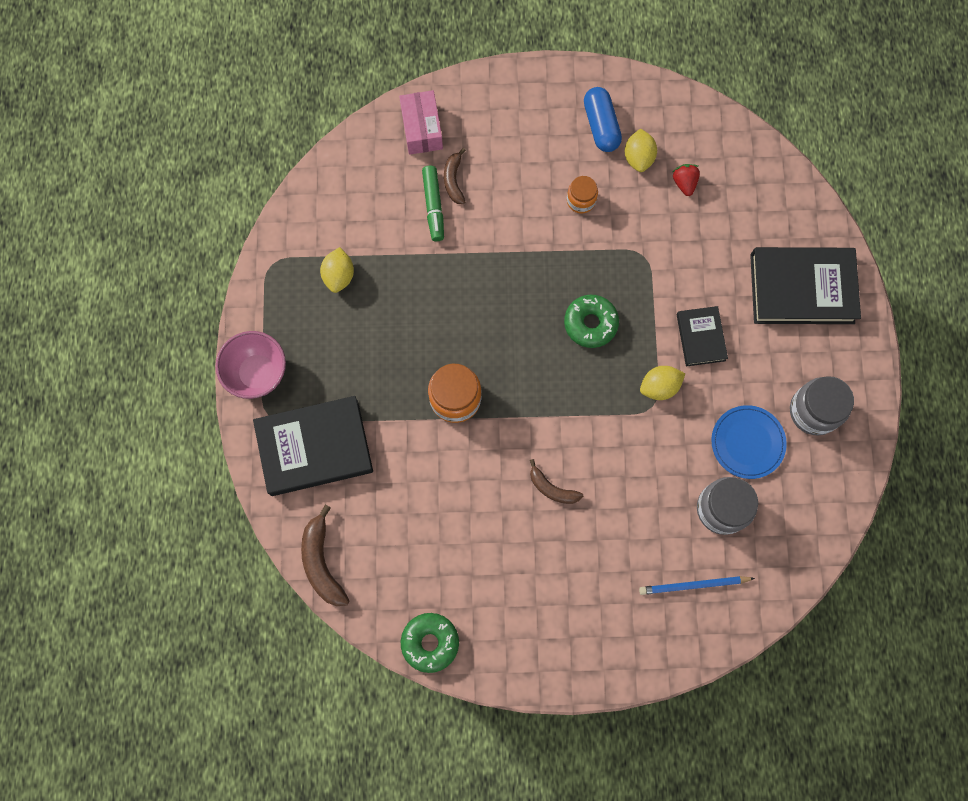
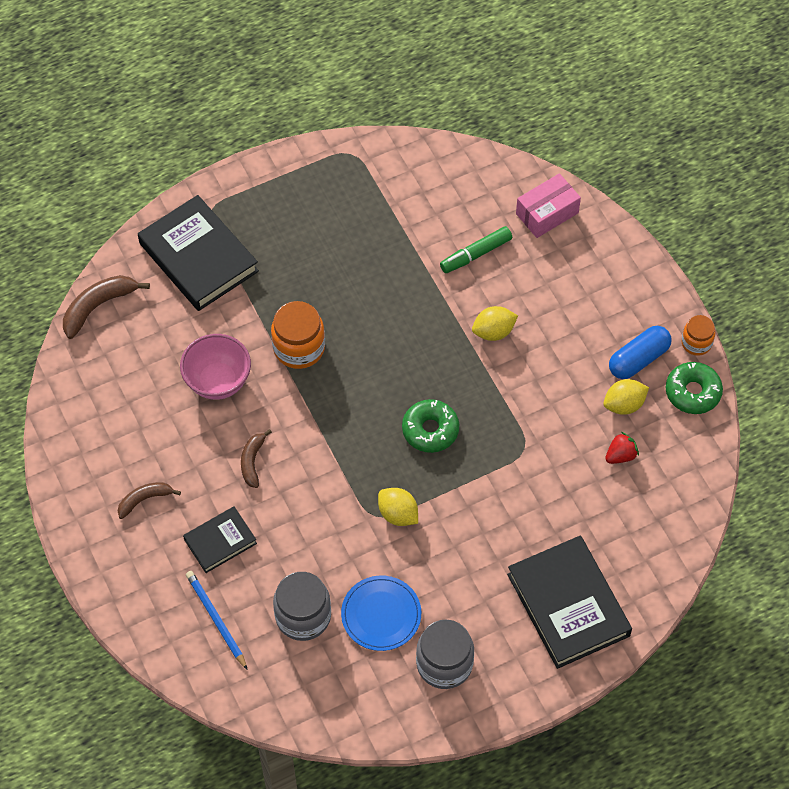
camera: 65 degrees right, 15 degrees down
pink bowl [216,331,286,399] -> pink bowl moved to [180,334,251,400]
yellow lemon [320,247,354,293] -> yellow lemon moved to [472,306,518,341]
green donut [401,613,459,673] -> green donut moved to [666,362,723,414]
brown banana [444,148,466,204] -> brown banana moved to [118,482,181,519]
orange jar [567,176,598,214] -> orange jar moved to [681,315,715,356]
black book [677,306,728,366] -> black book moved to [183,506,257,573]

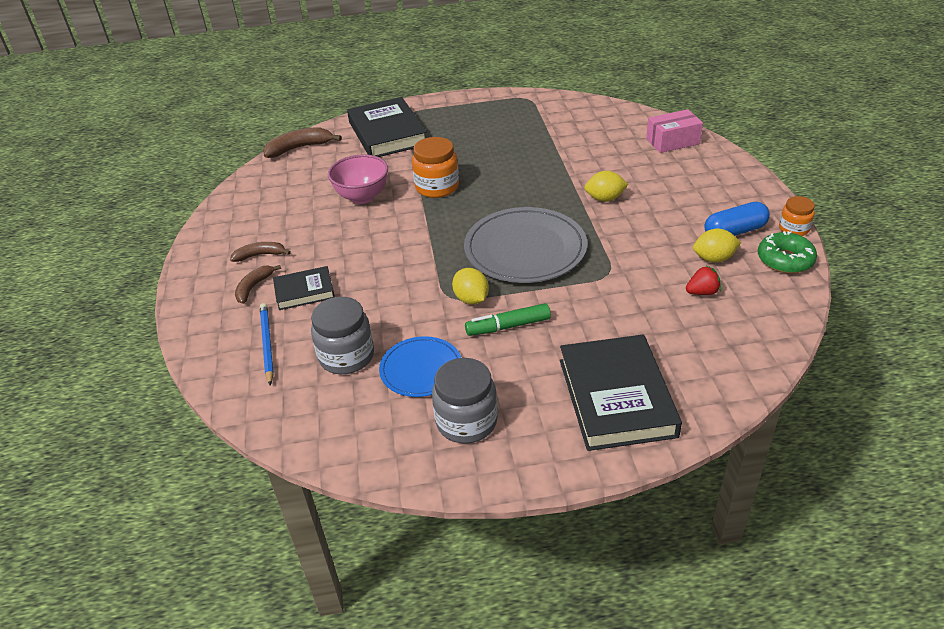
camera: 20 degrees right, 20 degrees down
brown banana [241,429,272,488] -> brown banana moved to [235,265,281,304]
green donut [402,399,459,453] -> grey plate [464,207,587,283]
green marker [440,226,512,273] -> green marker moved to [465,303,551,336]

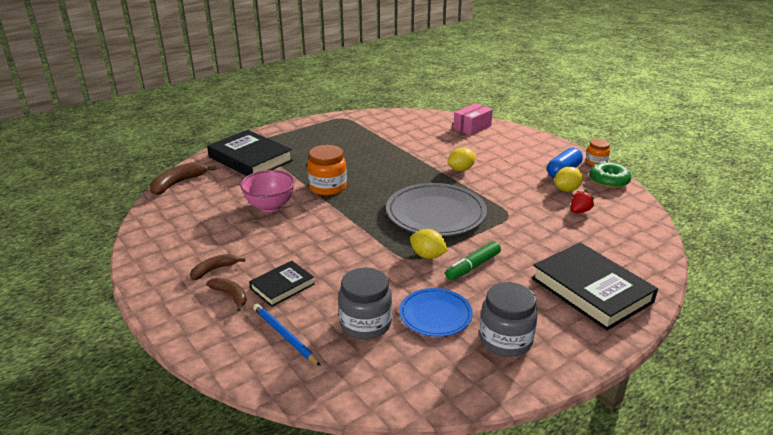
camera: 30 degrees left, 10 degrees down
brown banana [235,265,281,304] -> brown banana turned 135 degrees clockwise [206,278,247,312]

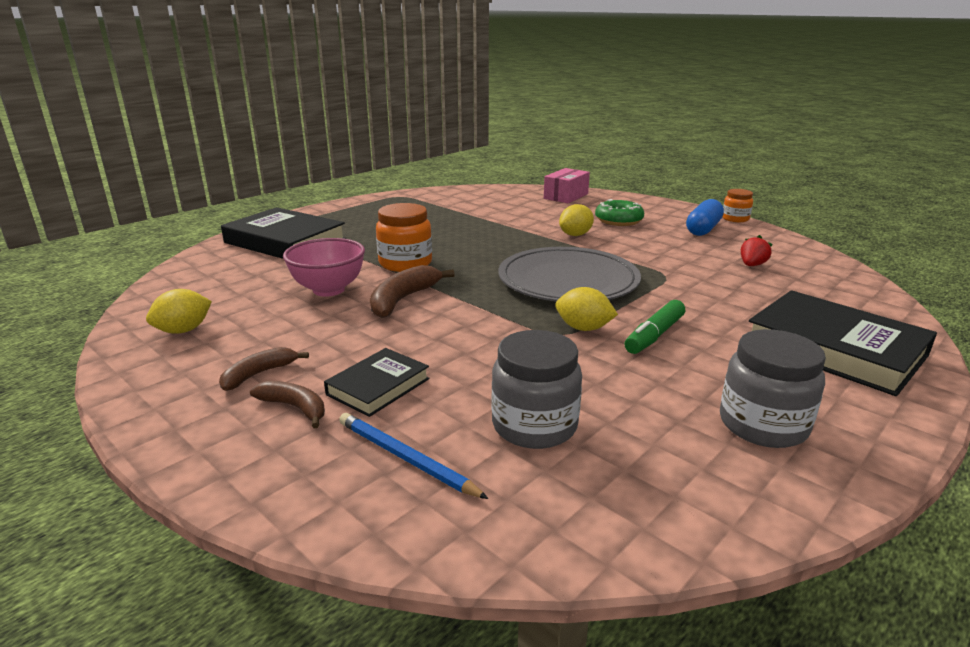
camera: 10 degrees left, 5 degrees down
brown banana [150,162,216,195] -> brown banana moved to [370,265,455,318]
blue plate [399,288,473,337] -> none
yellow lemon [554,167,583,192] -> yellow lemon moved to [146,289,212,334]
green donut [589,161,631,188] -> green donut moved to [595,199,644,226]

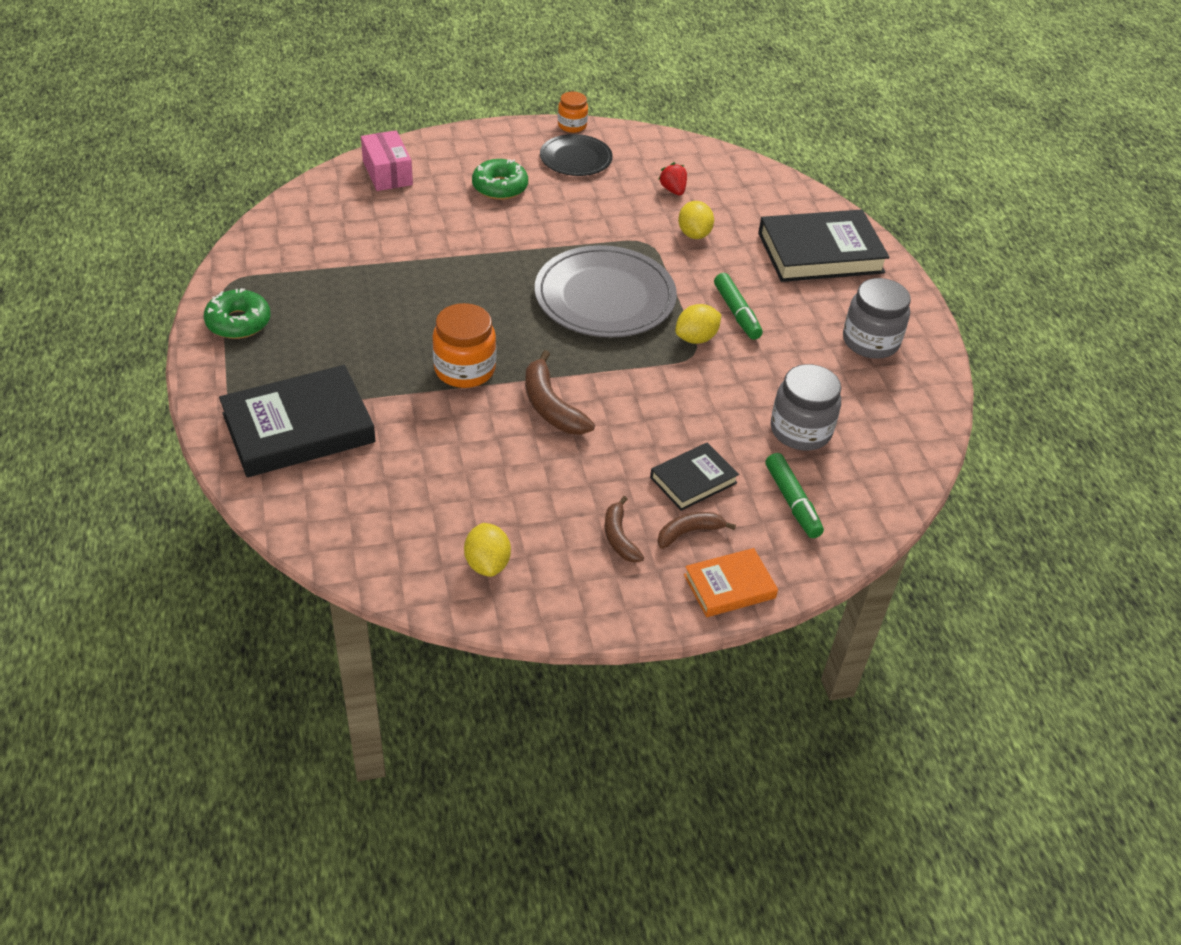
camera: 60 degrees left, 20 degrees up
pink bowl [283,238,365,297] -> none
black book [324,348,430,417] -> black book turned 75 degrees clockwise [650,442,739,511]
blue pencil [339,413,489,499] -> green marker [766,453,824,538]
yellow lemon [559,204,594,236] -> yellow lemon moved to [678,201,714,239]
blue capsule [686,199,724,236] -> black plate [540,134,613,176]
none -> green donut [204,288,270,339]
none -> orange book [684,548,778,617]

